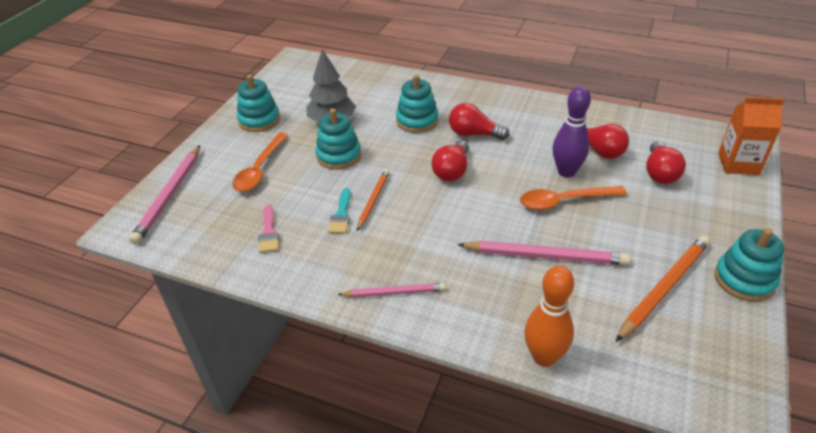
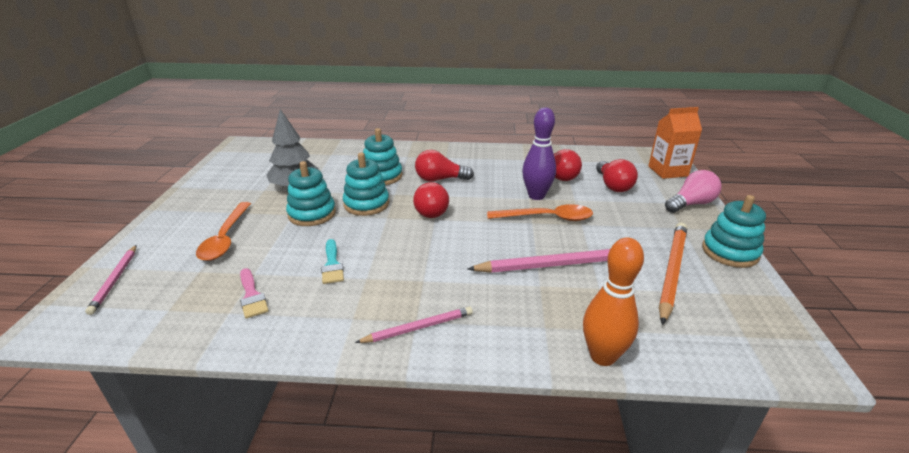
camera: 20 degrees left, 10 degrees down
pink pencil [129,145,200,244] -> pink pencil [85,245,136,315], size x0.61
turquoise stacking toy [237,75,280,132] -> turquoise stacking toy moved to [343,153,389,216]
orange pencil [357,169,390,231] -> none
orange spoon [520,186,627,210] -> orange spoon turned 150 degrees counterclockwise [487,204,593,221]
none -> pink light bulb [665,170,722,213]

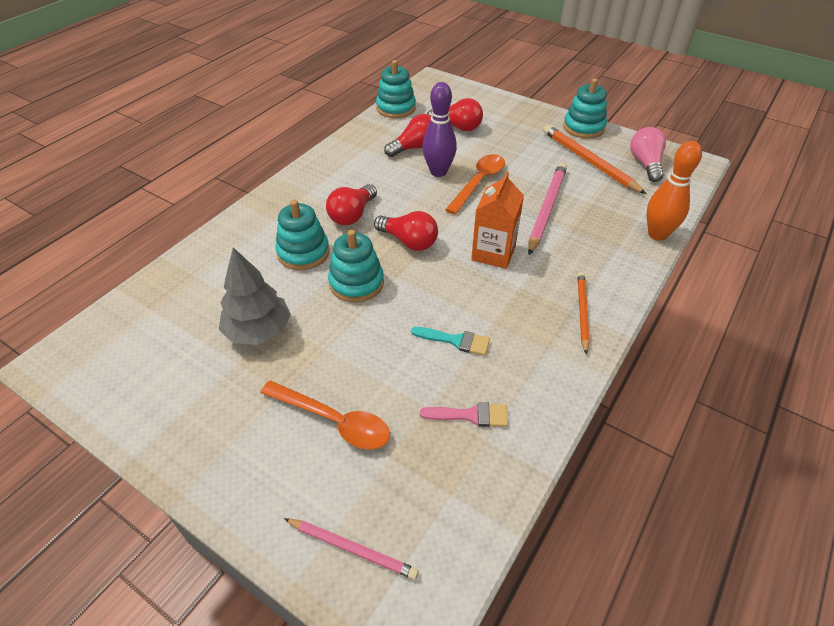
camera: 60 degrees left, 15 degrees up
turquoise stacking toy [286,161,336,226] -> turquoise stacking toy moved to [376,60,416,118]
pink pencil [355,306,473,343] -> orange pencil [578,272,590,354]
orange carton [648,107,702,179] -> orange carton moved to [471,172,524,269]
pink light bulb [665,170,722,213] -> pink light bulb moved to [630,127,666,182]

